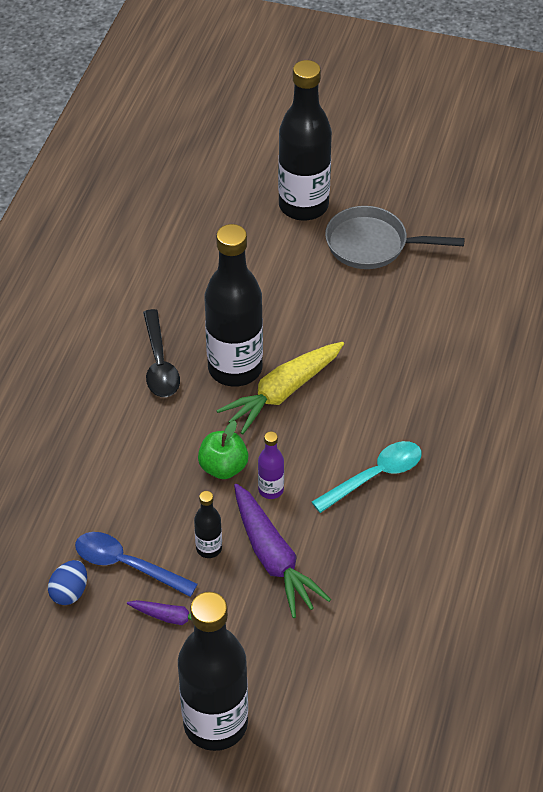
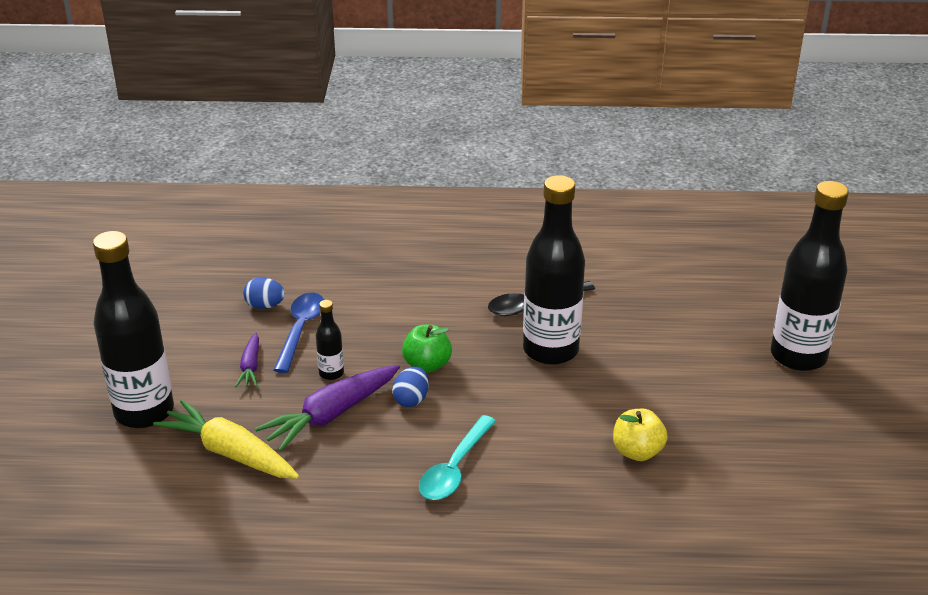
camera: 75 degrees right, 15 degrees down
yellow carrot [216,342,344,434] -> yellow carrot moved to [153,400,299,479]
purple bottle [258,432,284,499] -> blue egg [392,366,429,407]
turquoise spoon [312,441,422,513] -> turquoise spoon turned 75 degrees clockwise [419,415,496,500]
grey pan [325,206,465,269] -> none
none -> yellow apple [613,409,668,461]

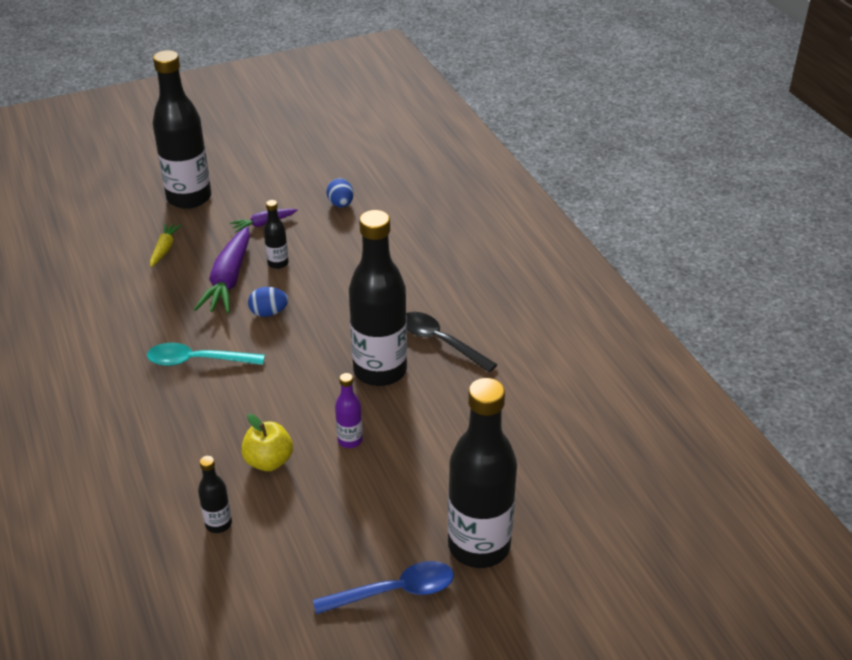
camera: 65 degrees right, 5 degrees up
yellow carrot [153,400,299,479] -> yellow carrot [150,223,182,267], size x0.54
purple carrot [255,365,400,452] -> purple carrot turned 105 degrees counterclockwise [194,226,250,314]
blue spoon [273,293,324,373] -> blue spoon moved to [313,561,454,614]
green apple [402,324,452,373] -> none
none -> black bottle [198,456,232,533]
none -> purple bottle [335,373,363,448]

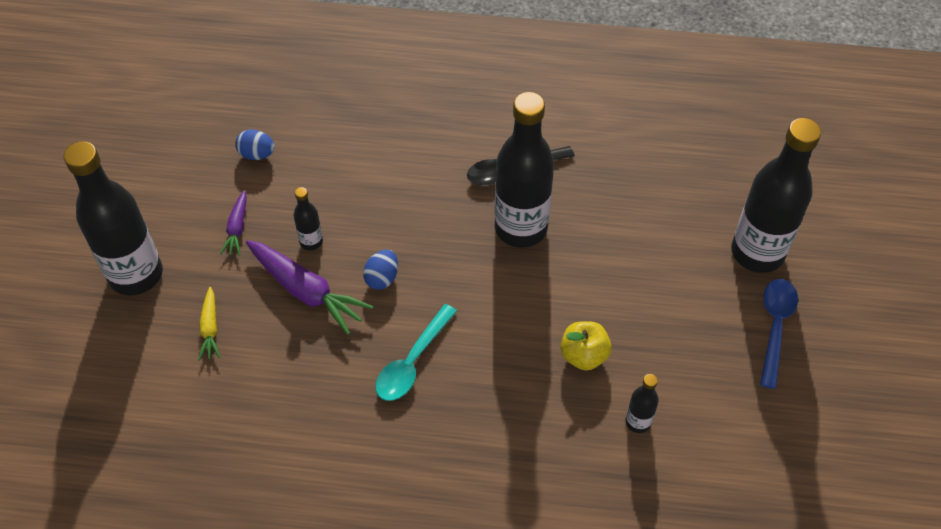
camera: 60 degrees left, 15 degrees up
yellow carrot [150,223,182,267] -> yellow carrot turned 135 degrees counterclockwise [198,287,221,361]
purple bottle [335,373,363,448] -> none

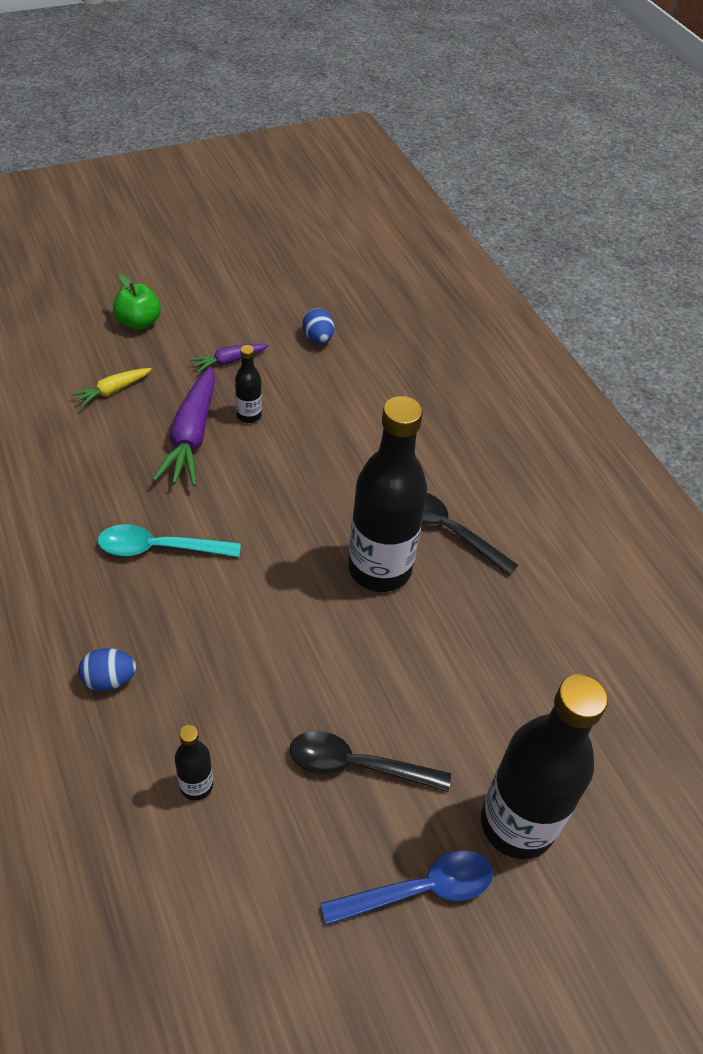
camera: 55 degrees right, 5 degrees down
black bottle [63,141,163,295] -> green apple [113,274,161,330]
blue egg [363,249,398,290] -> blue egg moved to [78,648,136,691]
yellow apple [561,321,612,371] -> none
none -> black spoon [290,731,451,792]

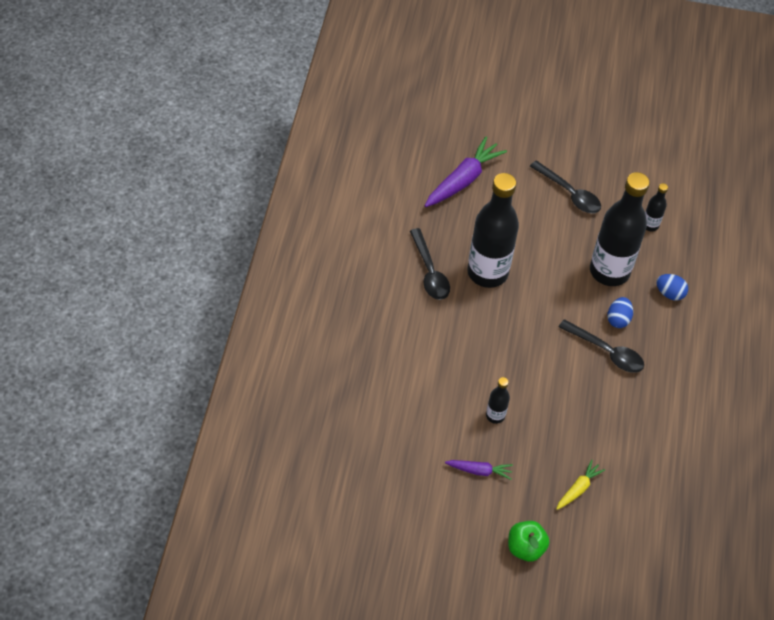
camera: 145 degrees left, 5 degrees up
yellow carrot [71,368,152,408] -> yellow carrot turned 45 degrees counterclockwise [556,460,605,510]
turquoise spoon [98,524,241,557] -> black spoon [559,319,644,373]
purple carrot [152,367,215,486] -> purple carrot moved to [425,137,507,207]
blue egg [303,308,334,344] -> blue egg moved to [607,297,633,328]
blue spoon [321,850,493,926] -> none
black bottle [481,674,608,859] -> black bottle moved to [590,172,650,286]

